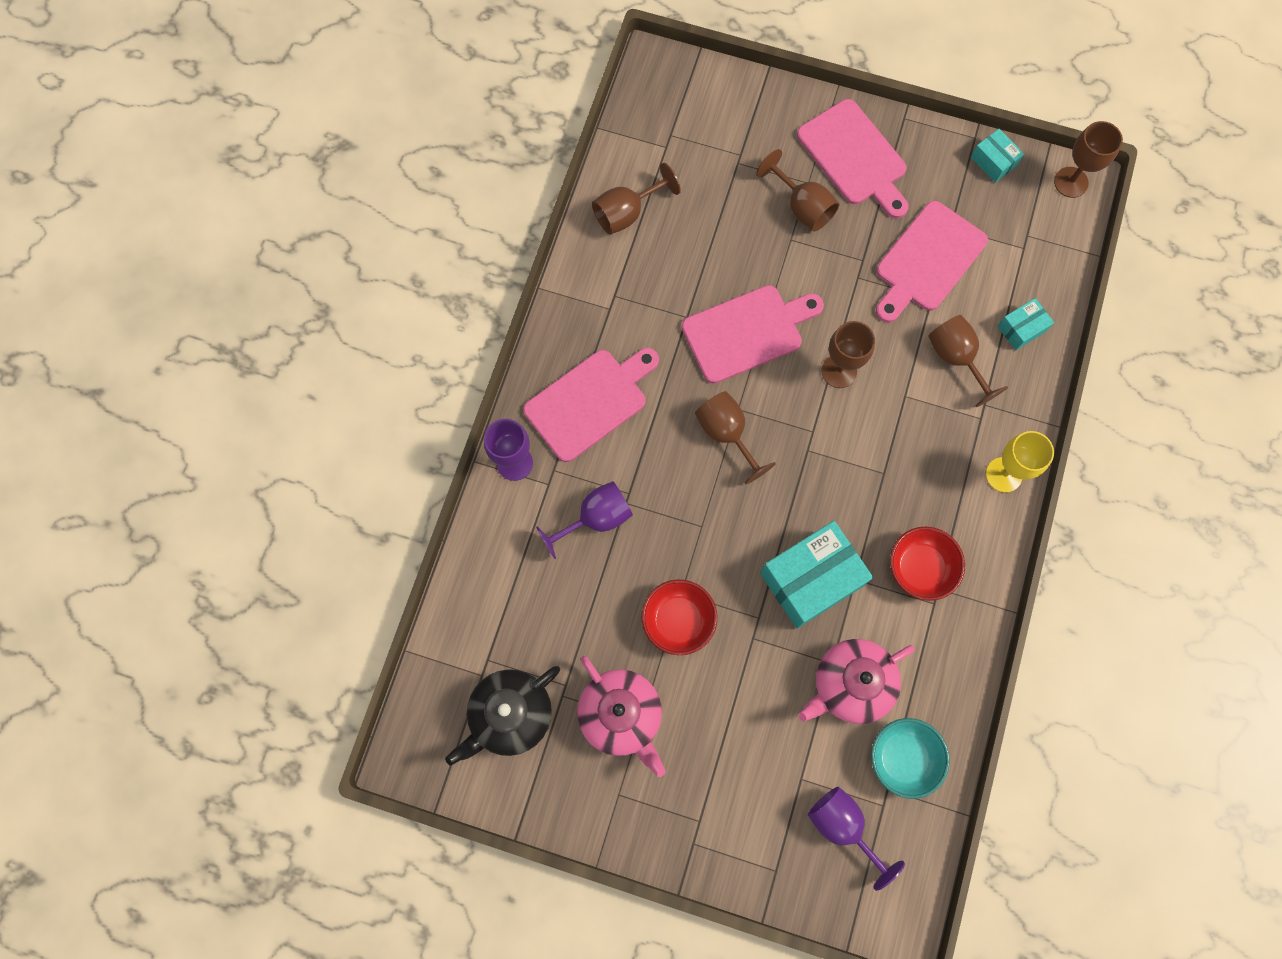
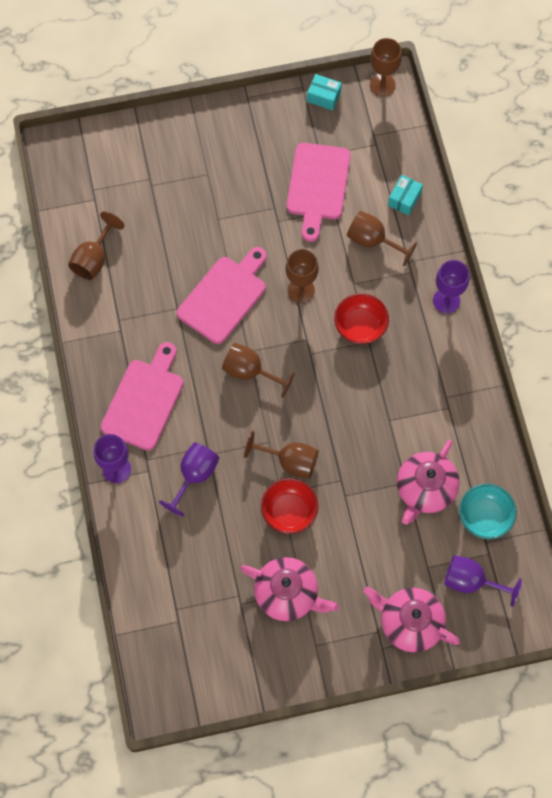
camera: 30 degrees left, 5 degrees down
black teapot [445,666,560,766] -> none
brown goblet [756,149,839,231] -> brown goblet moved to [244,431,318,479]
turquoise box [760,521,873,629] -> none
pink cutting board [797,99,909,218] -> none
red bowl [890,527,965,601] -> red bowl moved to [334,293,389,344]
yellow goblet [986,431,1054,493] -> purple goblet [433,260,469,314]
none -> pink teapot [363,586,460,652]

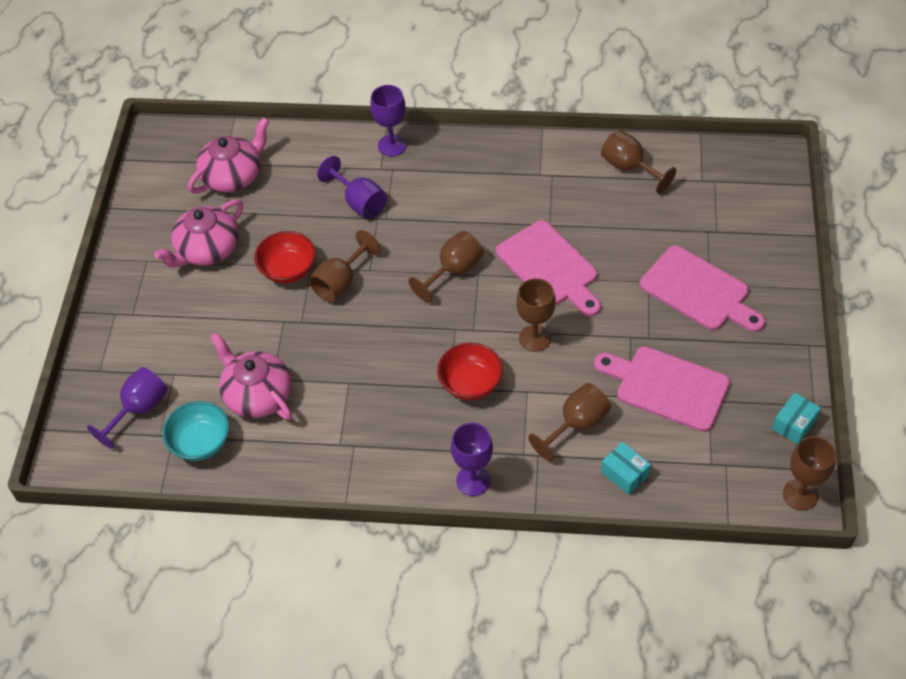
camera: 110 degrees right, 15 degrees down
pink cutting board [101,342,183,451] -> pink cutting board moved to [639,245,765,332]
pink teapot [363,586,460,652] -> pink teapot moved to [188,117,269,193]

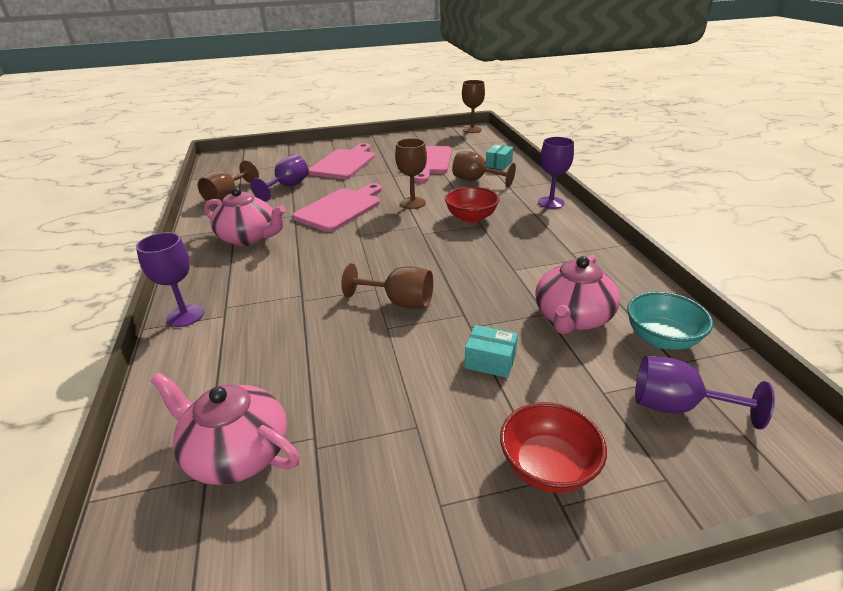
camera: 110 degrees left, 20 degrees down
pink teapot [154,200,243,267] -> pink teapot moved to [204,187,286,246]
red bowl [254,231,316,283] -> red bowl moved to [500,402,607,493]
purple goblet [317,156,387,219] -> purple goblet moved to [250,155,309,201]
brown goblet [409,231,484,303] -> none
turquoise box [772,392,821,444] -> turquoise box moved to [465,325,518,378]

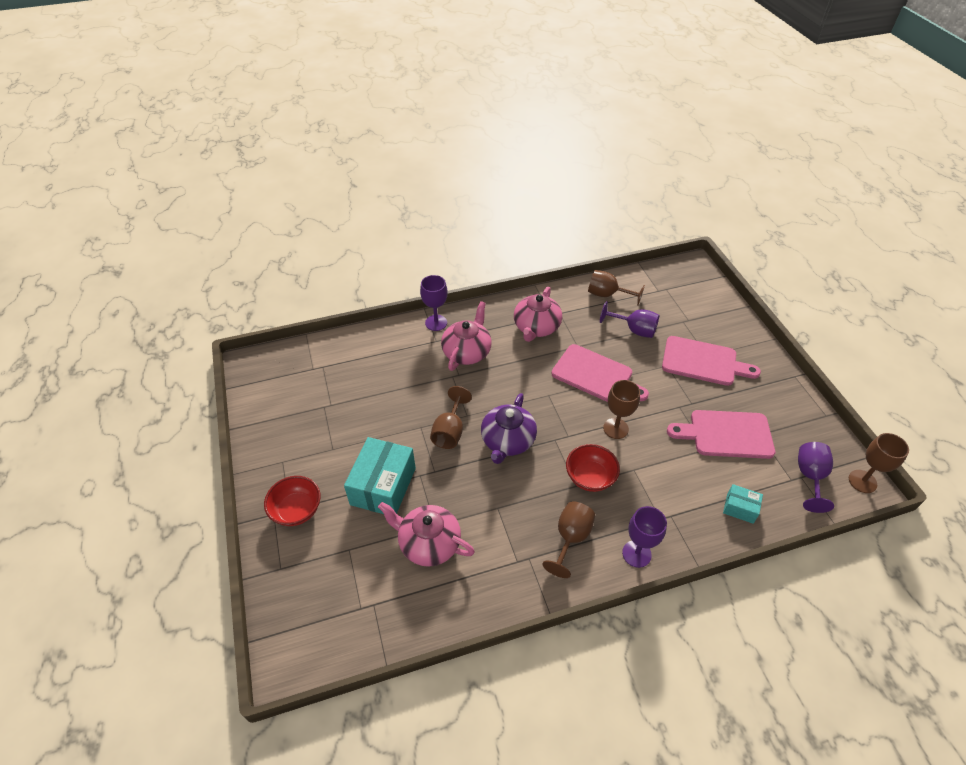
camera: 85 degrees right, 15 degrees up
pink teapot [151,372,300,485] -> pink teapot moved to [441,301,492,371]
brown goblet [452,151,516,188] -> brown goblet moved to [542,502,595,578]
turquoise box [465,325,518,378] -> turquoise box [344,437,416,514], size x2.01
turquoise bowl [627,292,713,350] -> none
purple goblet [635,356,775,429] -> purple goblet moved to [798,442,834,513]
none -> purple teapot [481,393,537,464]

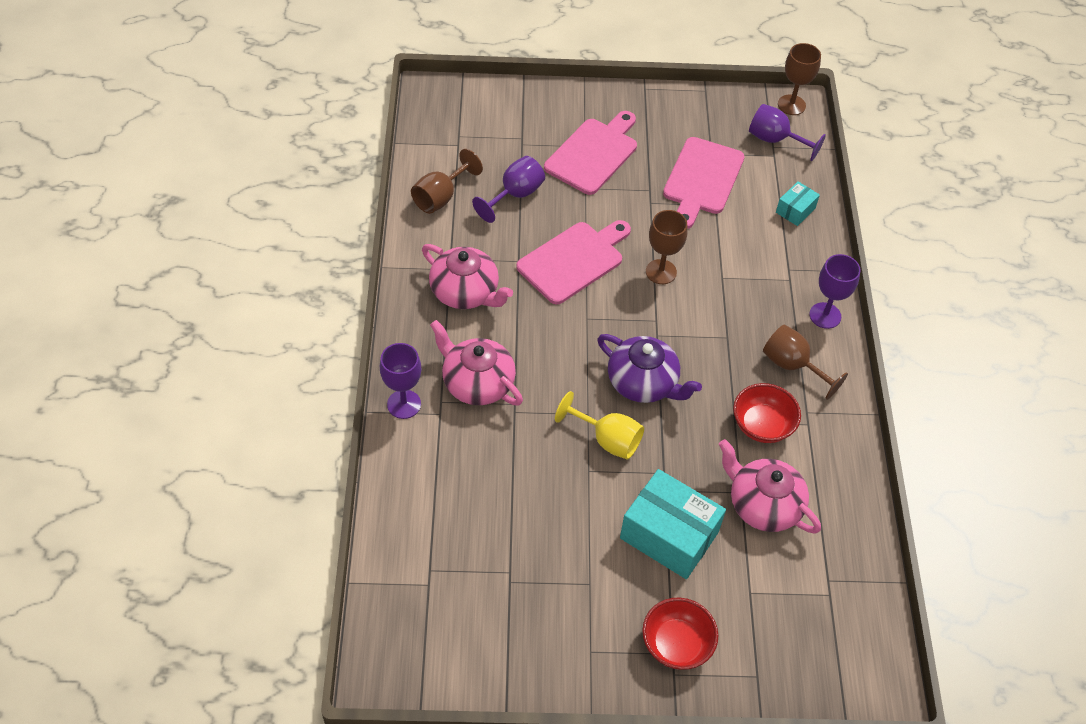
camera: 75 degrees left, 5 degrees up
pink teapot [378,502,475,567] -> pink teapot turned 90 degrees clockwise [719,439,821,534]
brown goblet [430,386,472,449] -> yellow goblet [555,391,644,460]
red bowl [566,444,620,492] -> red bowl moved to [733,383,801,443]

